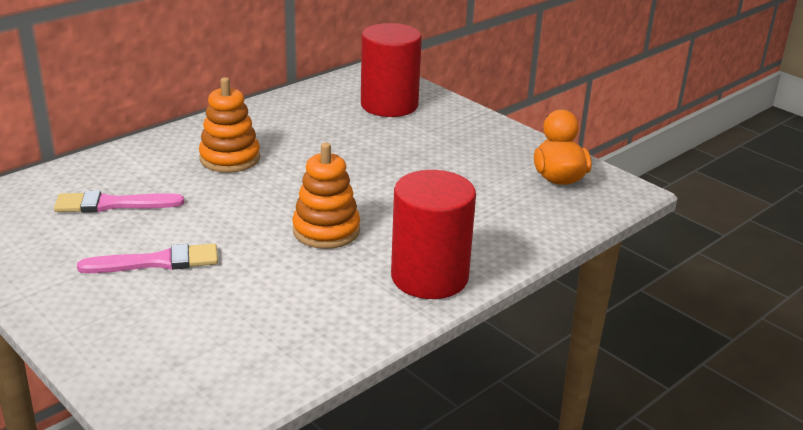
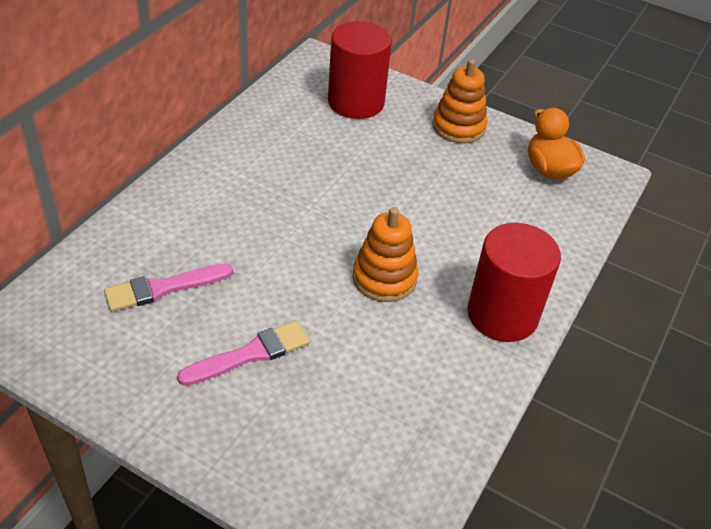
camera: 20 degrees left, 15 degrees up
orange stacking toy [199,77,260,173] -> orange stacking toy moved to [433,59,487,144]

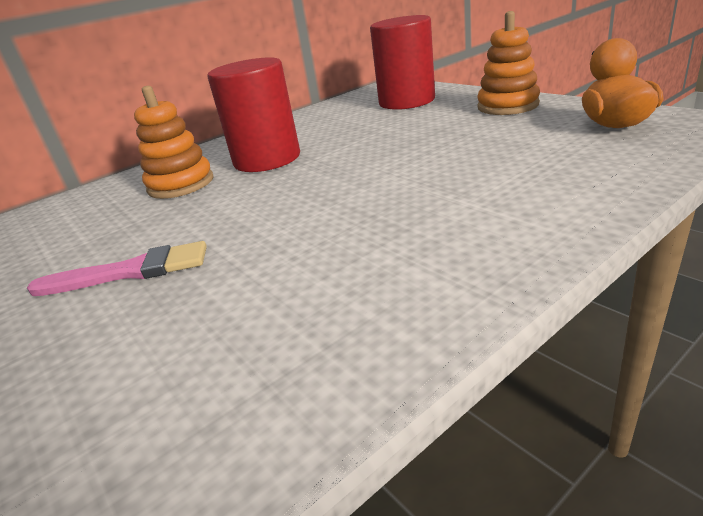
camera: 30 degrees right, 15 degrees down
pink brush [104,263,233,312] -> none
orange stacking toy [352,207,418,302] -> orange stacking toy moved to [134,86,213,199]
red cylinder [467,223,561,342] -> red cylinder moved to [207,57,300,172]

